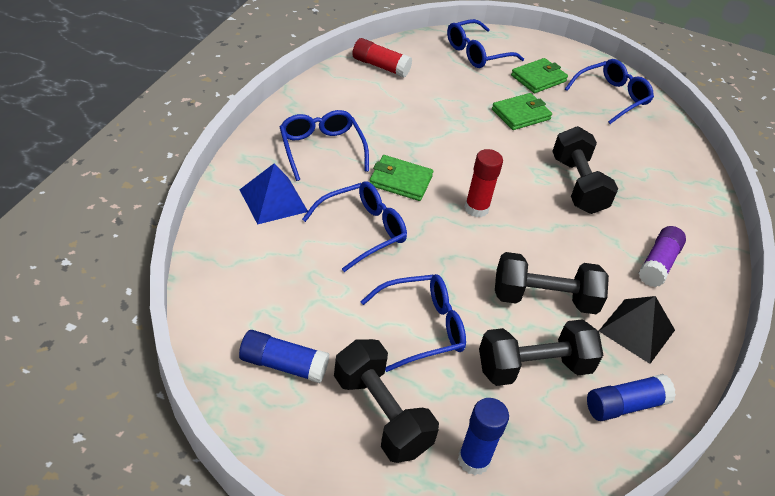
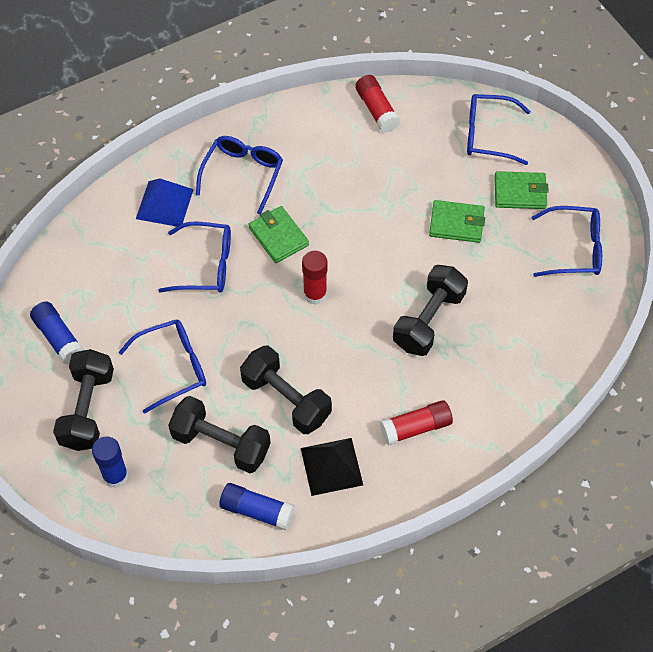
camera: 45 degrees right, 15 degrees up
blue glasses [360,274,466,372] -> blue glasses turned 45 degrees counterclockwise [119,319,206,414]
purple glue stick [639,226,686,287] -> red glue stick [380,400,453,445]

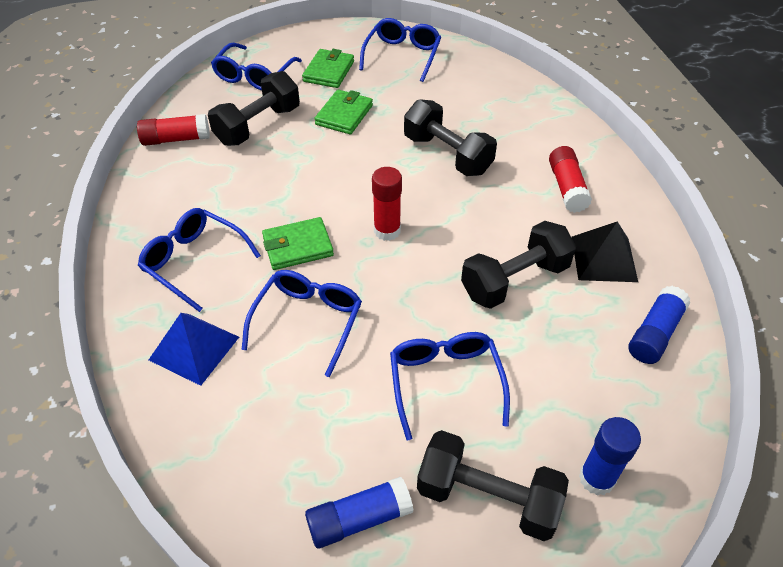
camera: 75 degrees left, 10 degrees down
black dumbbell [168,396,271,473] -> black dumbbell moved to [208,71,300,146]

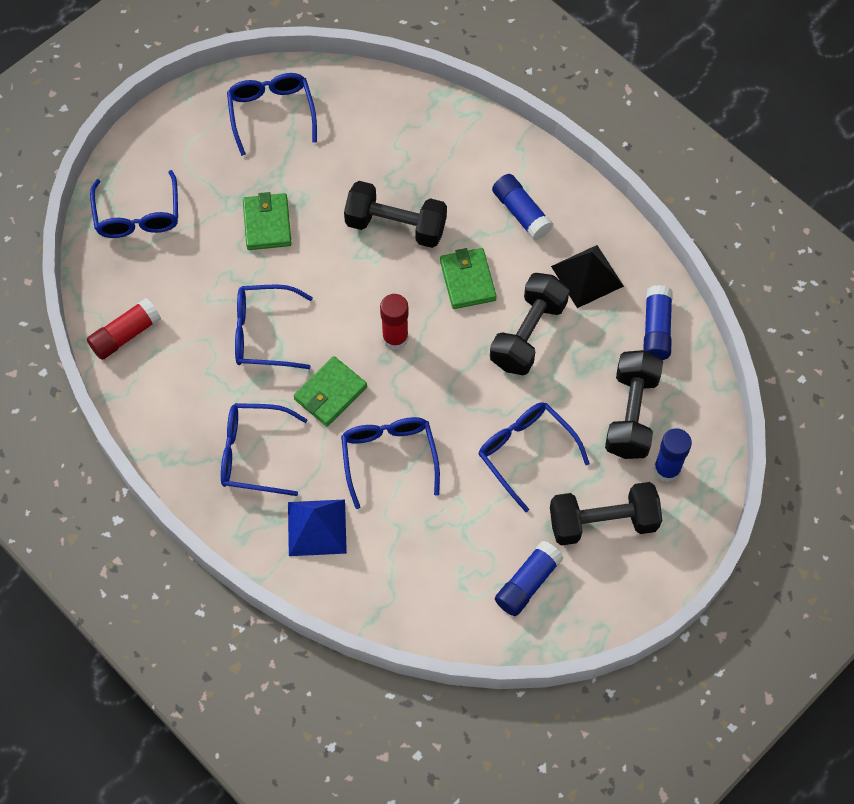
camera: 30 degrees left, 15 degrees up
black dumbbell [208,71,300,146] -> black dumbbell moved to [605,350,663,459]
green wallet [302,49,354,88] -> green wallet moved to [440,248,497,309]
red glue stick [549,146,592,213] -> blue glue stick [492,174,553,240]
none -> blue glasses [235,285,313,369]

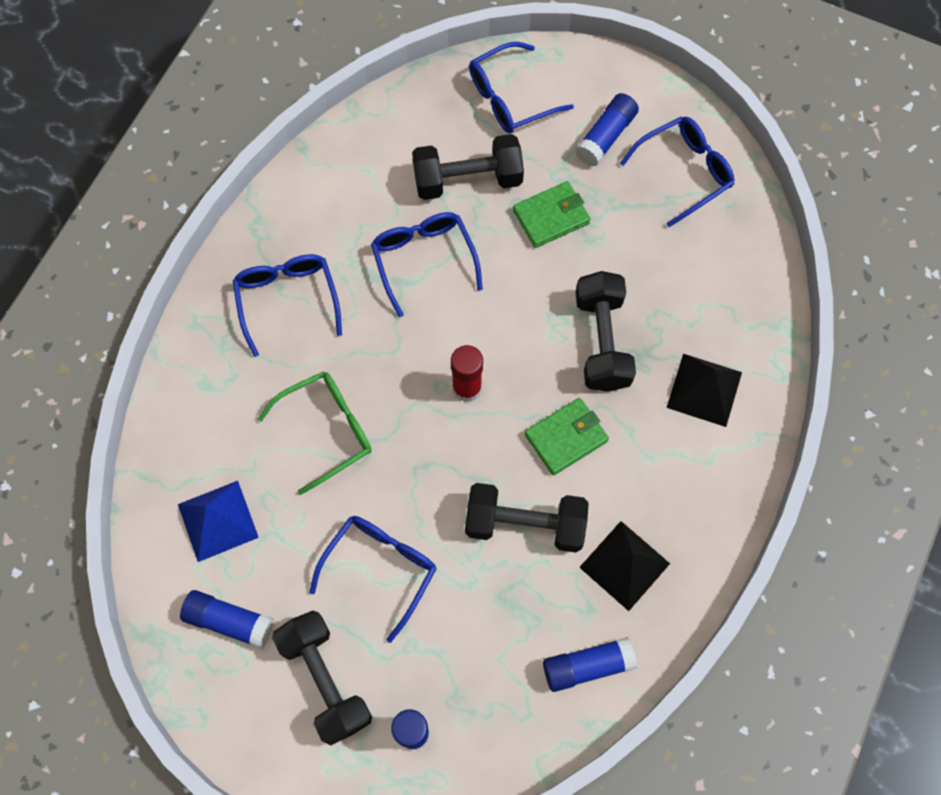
camera: 70 degrees right, 5 degrees up
red glue stick [87,298,161,360] -> none
blue pyramid [288,499,347,556] -> blue pyramid moved to [178,481,259,562]
green wallet [294,356,367,427] -> none
blue glasses [341,417,440,509] -> green glasses [258,371,372,495]
blue glue stick [492,174,553,240] -> blue glue stick moved to [575,93,639,167]
black dumbbell [605,350,663,459] -> black dumbbell moved to [412,134,524,200]
none -> black pyramid [667,354,742,427]

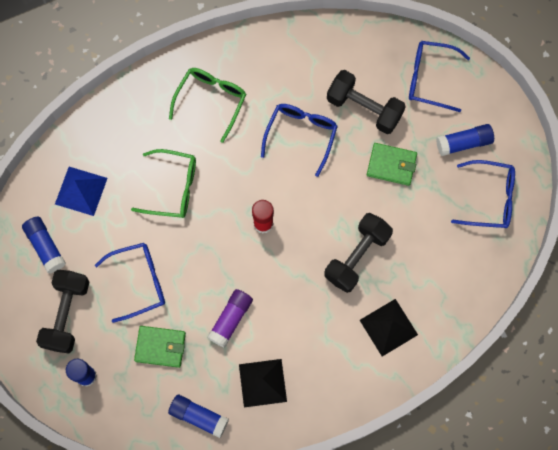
camera: 40 degrees right, 5 degrees up
blue glasses [233,254,342,357] -> green glasses [169,68,246,143]
black dumbbell [465,483,589,553] -> purple glue stick [207,289,253,348]
green wallet [525,398,609,475] -> green wallet moved to [134,326,186,368]

